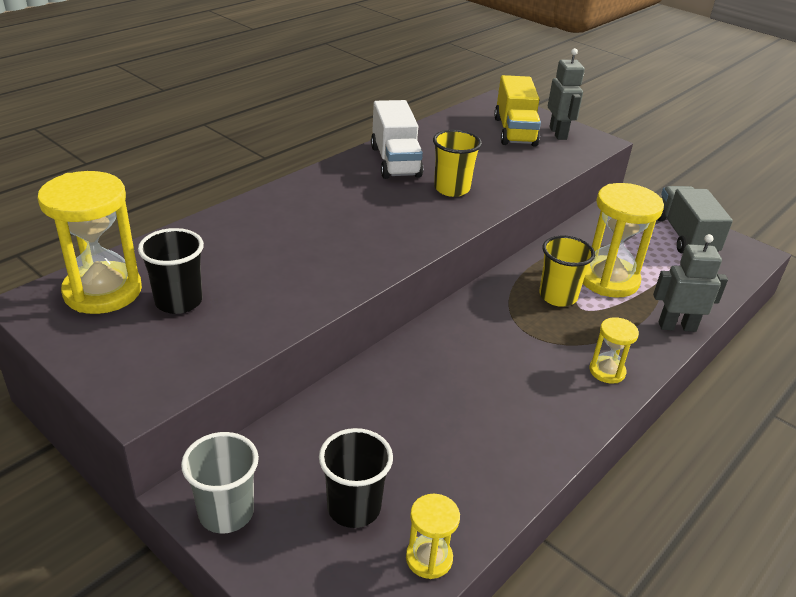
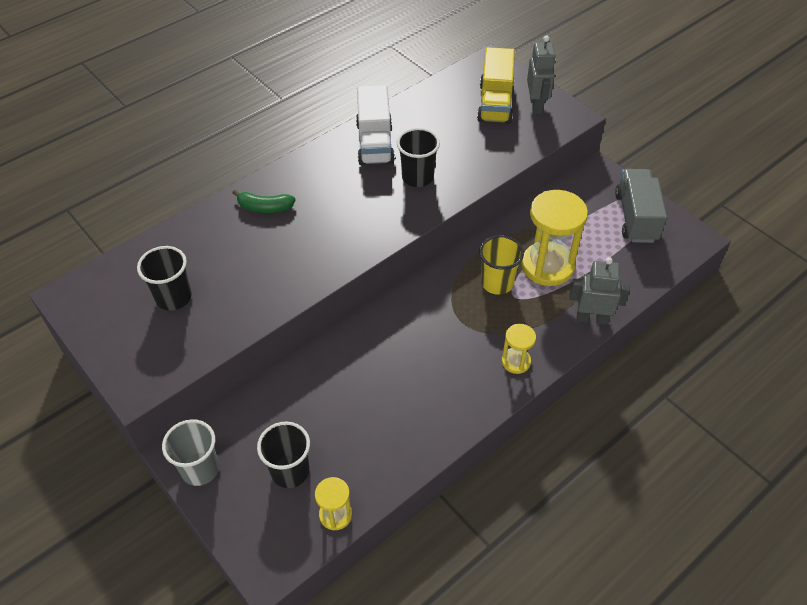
camera: 10 degrees right, 15 degrees up
yellow hourglass [37,171,142,314] -> none
yellow cup [433,130,482,197] -> black cup [397,128,440,187]
none -> green banana [232,190,296,213]

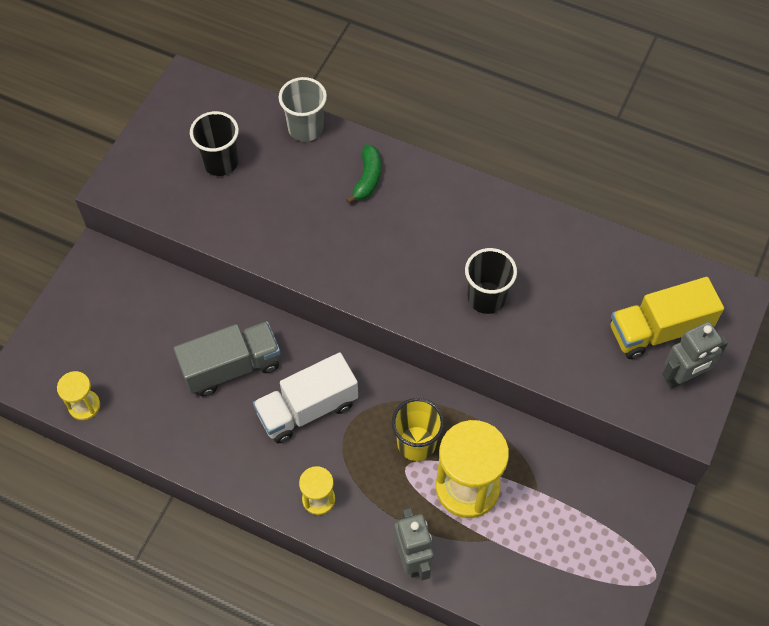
camera: 65 degrees right, 10 degrees up
grey cup [162,419,219,486] -> grey cup moved to [279,77,327,142]
green banana [232,190,296,213] -> green banana turned 150 degrees counterclockwise [346,144,381,204]
black cup [257,422,310,488] -> none
white truck [356,85,395,165] -> white truck moved to [253,352,358,443]
grey truck [615,169,667,243] -> grey truck moved to [174,321,280,396]

